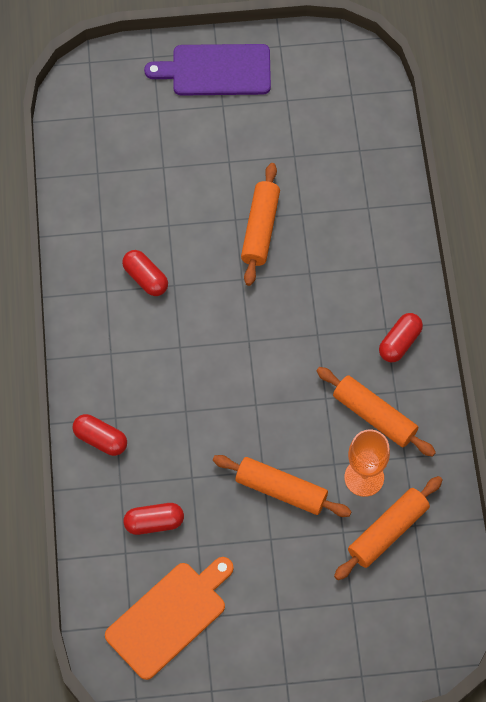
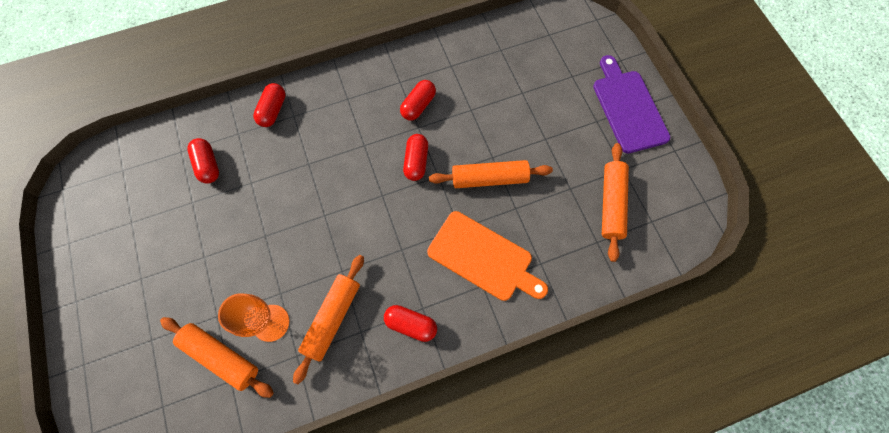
camera: 75 degrees right, 5 degrees up
orange cutting board [105,557,234,680] -> orange cutting board moved to [427,211,548,301]
orange rolling pin [213,455,352,517] -> orange rolling pin moved to [602,143,629,262]
none -> red capsule [403,134,428,181]

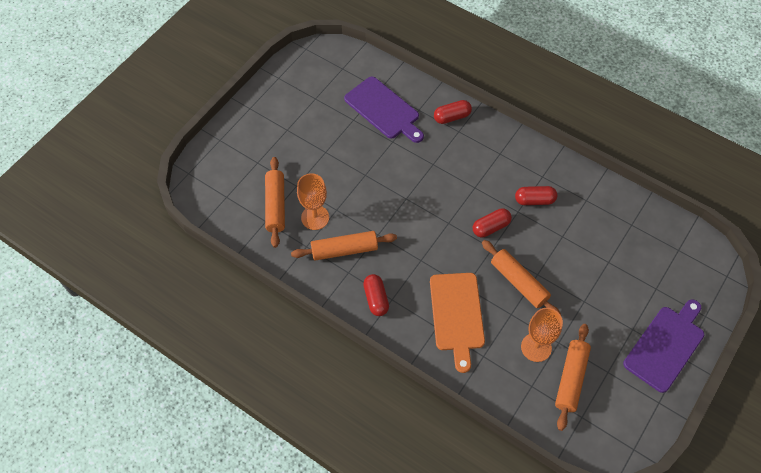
camera: 55 degrees right, 10 degrees down
red capsule [187,138,219,184] -> purple cutting board [344,77,424,143]
orange rolling pin [602,143,629,262] -> orange rolling pin turned 45 degrees counterclockwise [555,324,591,431]
none -> orange goblet [521,308,563,362]

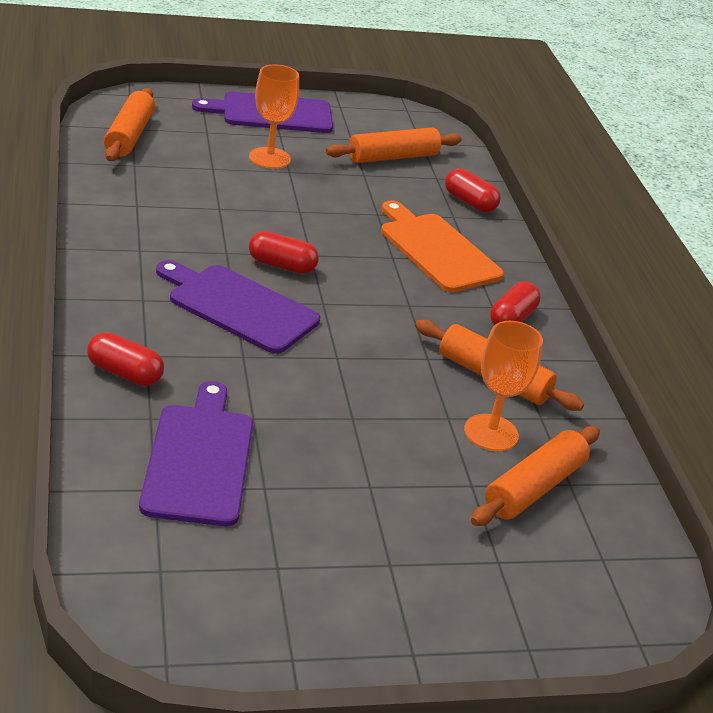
camera: 140 degrees left, 25 degrees down
orange cutting board [430,273,485,373] -> orange cutting board turned 75 degrees counterclockwise [381,201,504,292]
orange rolling pin [482,240,561,315] -> orange rolling pin moved to [104,88,155,161]
red capsule [515,186,557,205] -> red capsule moved to [445,168,501,212]
orange goblet [521,308,563,362] -> orange goblet moved to [249,65,299,169]
none -> purple cutting board [156,260,320,354]

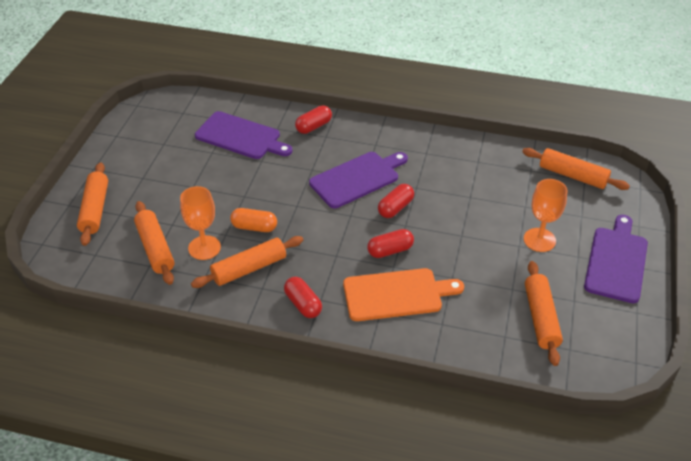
camera: 120 degrees right, 10 degrees up
red capsule [445,168,501,212] -> red capsule moved to [367,229,414,258]
none -> orange rolling pin [77,162,108,246]
none -> orange capsule [230,208,277,232]

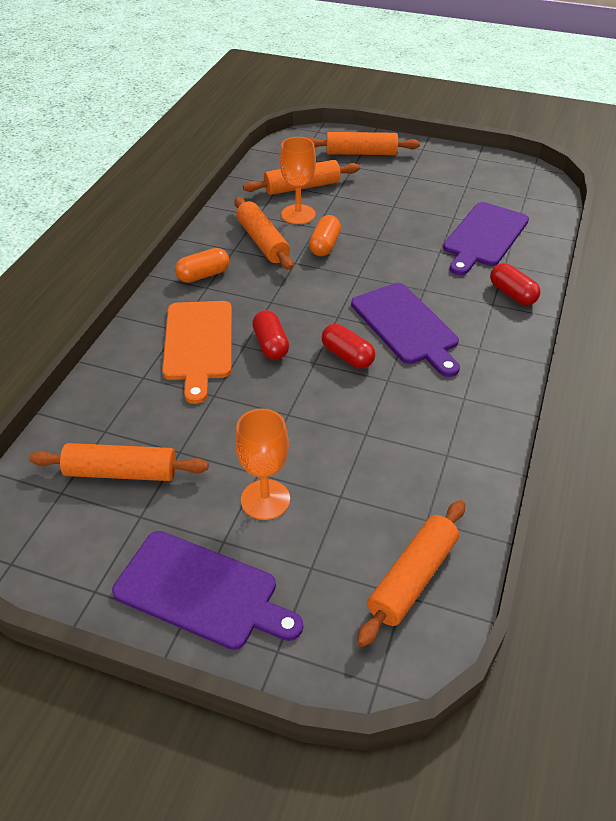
camera: 95 degrees right, 0 degrees up
red capsule [284,277,322,318] -> orange capsule [175,248,229,283]

